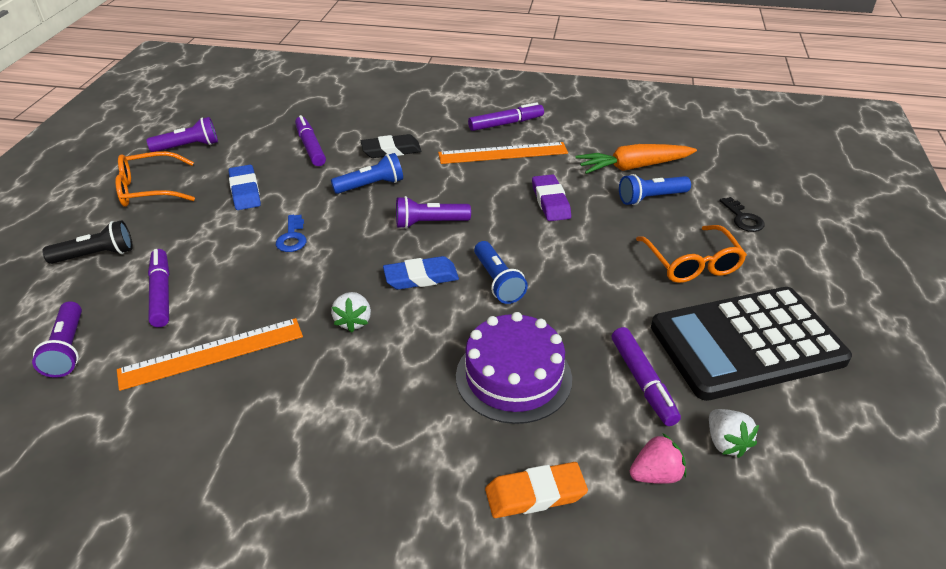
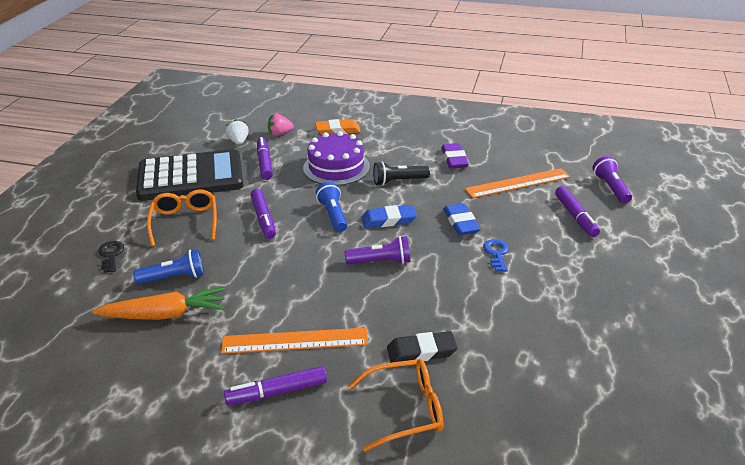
camera: 175 degrees left, 5 degrees down
black flashlight [42,220,133,264] -> black flashlight moved to [373,162,430,186]
orange glasses [115,151,195,207] -> orange glasses moved to [348,359,443,452]
purple flashlight [146,117,218,152] -> none
blue eraser [228,165,261,210] -> blue eraser moved to [443,203,481,235]
purple marker [295,115,326,166] -> purple marker moved to [250,189,276,239]
blue flashlight [331,153,403,194] -> none
white strawberry [331,292,371,332] -> none
purple eraser [532,174,571,221] -> purple eraser moved to [441,143,469,169]

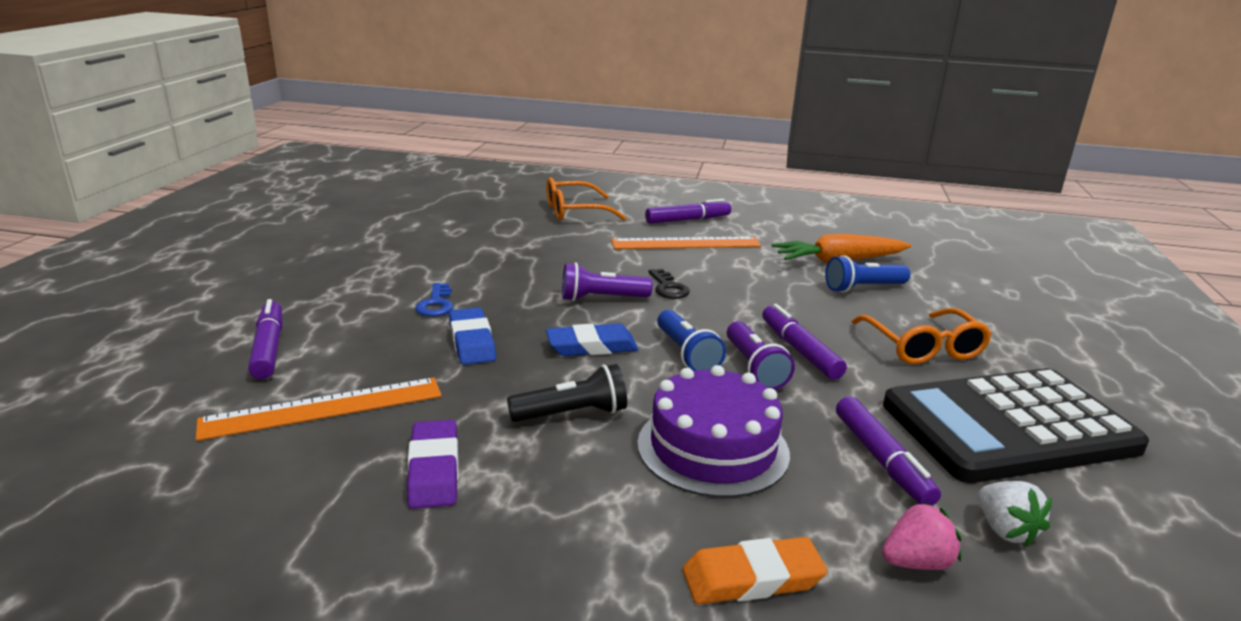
camera: 175 degrees right, 10 degrees down
black key [98,241,124,273] -> black key moved to [648,269,690,299]
black eraser [387,331,458,363] -> none
purple flashlight [593,156,632,204] -> purple flashlight moved to [727,321,795,390]

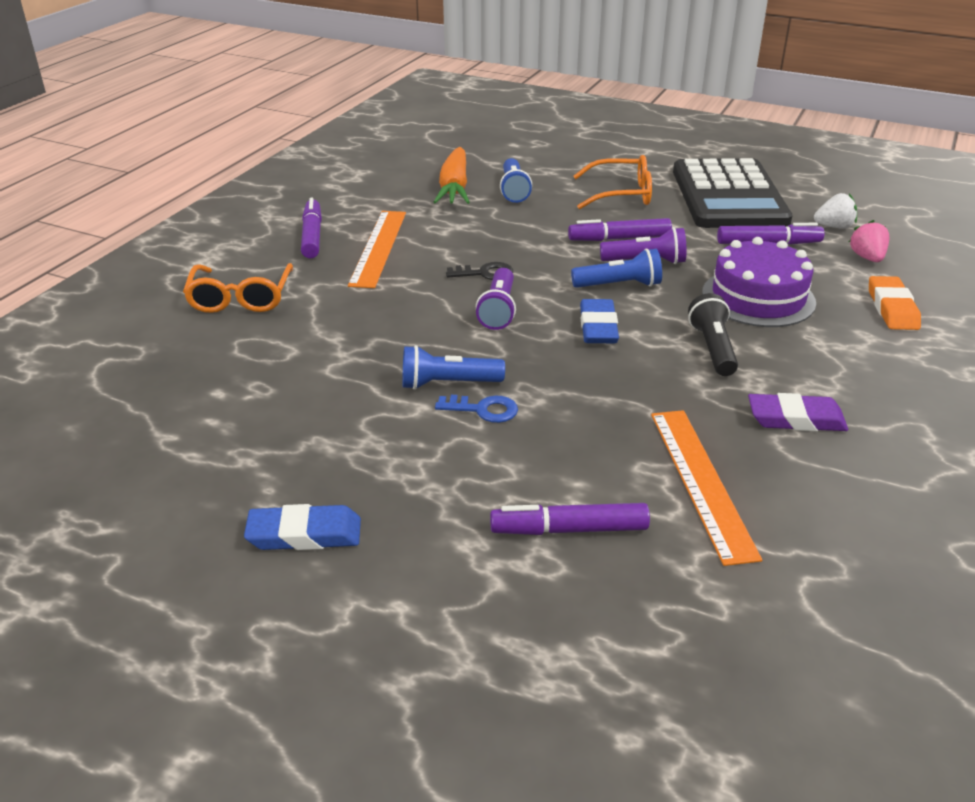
camera: 75 degrees left, 10 degrees up
blue eraser [449,307,496,365] -> blue eraser moved to [244,504,361,550]
none -> blue flashlight [403,345,505,390]

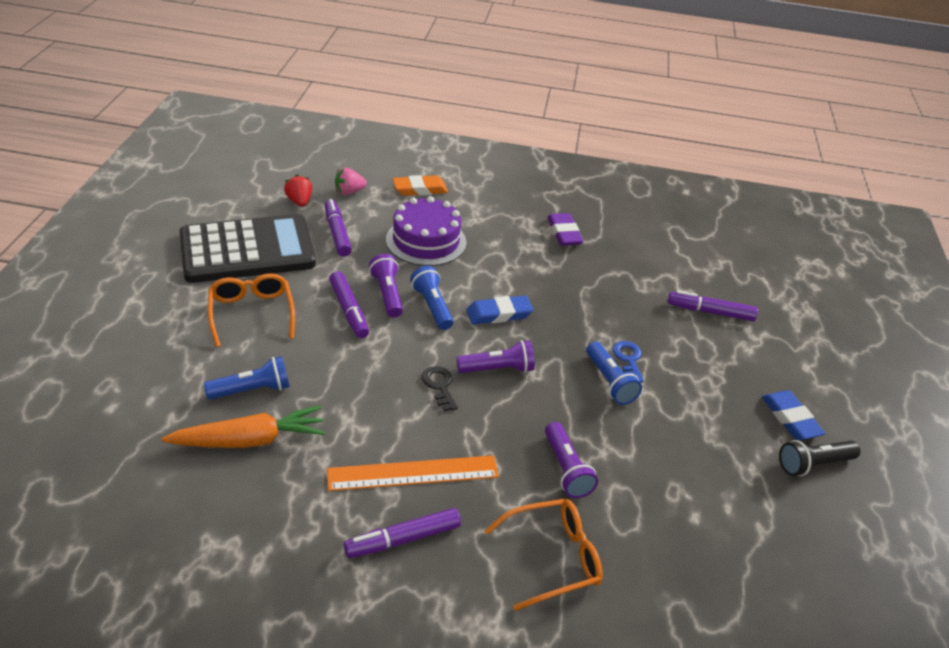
camera: 110 degrees left, 5 degrees up
purple marker [490,503,650,535] -> purple marker turned 120 degrees clockwise [668,290,758,321]
orange ruler [651,410,762,566] -> none
black flashlight [688,293,738,376] -> black flashlight moved to [779,440,860,476]
white strawberry [814,193,857,229] -> red strawberry [284,175,312,207]
none -> purple flashlight [545,422,598,498]

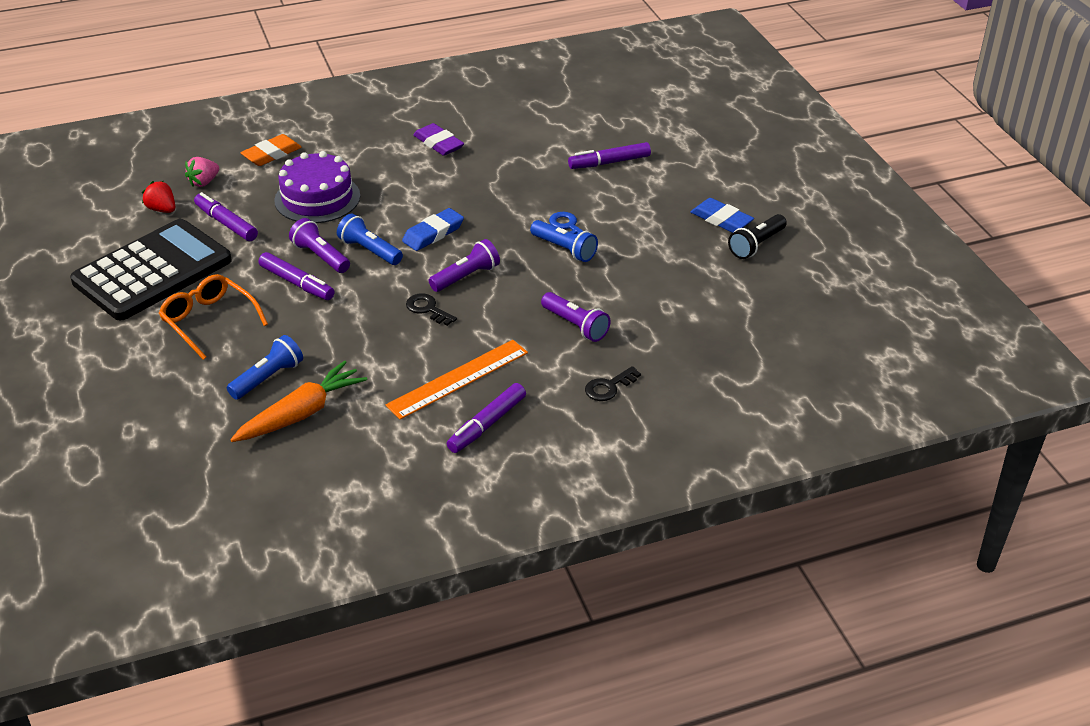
camera: 25 degrees left, 0 degrees up
orange glasses [485,499,603,611] -> black key [585,366,641,401]

